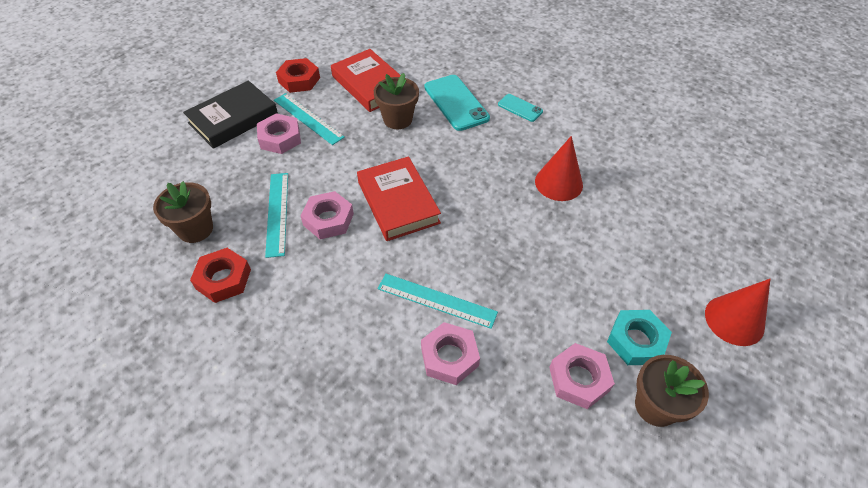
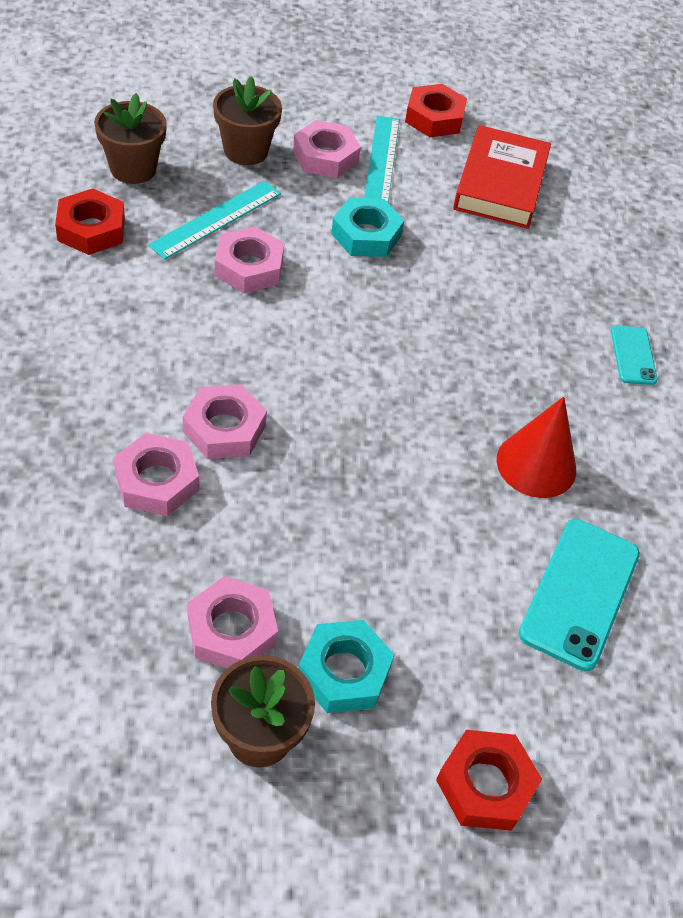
camera: 45 degrees right, 0 degrees up
black book [183,81,278,149] -> none
red book [357,156,441,241] -> none
brown flower pot [374,73,419,129] -> brown flower pot moved to [213,76,282,165]
turquoise ruler [377,274,498,329] -> pink nut [183,384,267,459]
turquoise phone [424,75,490,131] -> turquoise phone moved to [519,519,640,671]
red cone [705,279,770,346] -> red nut [436,730,542,831]
none -> turquoise nut [331,198,404,257]

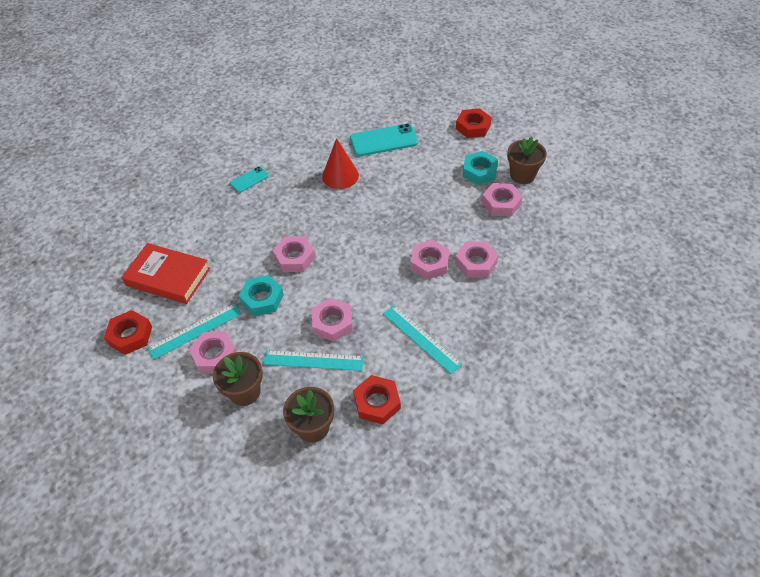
camera: 120 degrees left, 0 degrees up
red book [453,125,551,229] -> red book turned 45 degrees clockwise [121,243,210,304]
none -> pink nut [272,236,315,272]
none -> turquoise ruler [383,305,463,374]

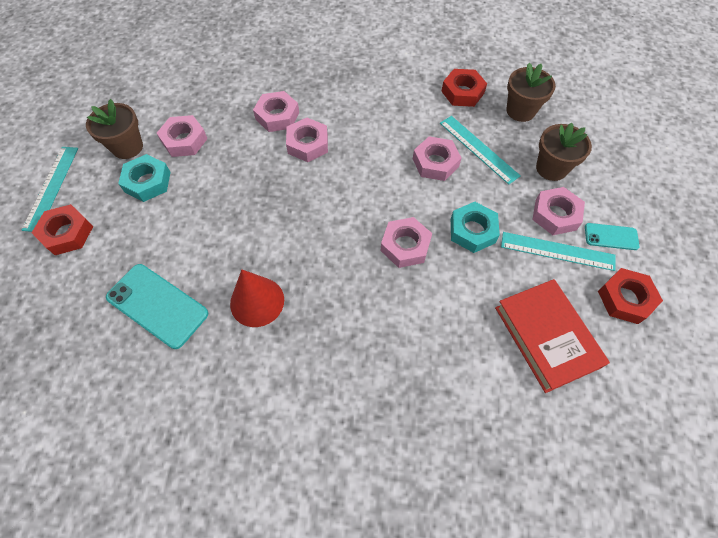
camera: 135 degrees left, 10 degrees up
turquoise phone [230,166,269,193] -> turquoise phone moved to [585,223,639,250]
turquoise ruler [383,305,463,374] -> turquoise ruler moved to [22,147,78,232]

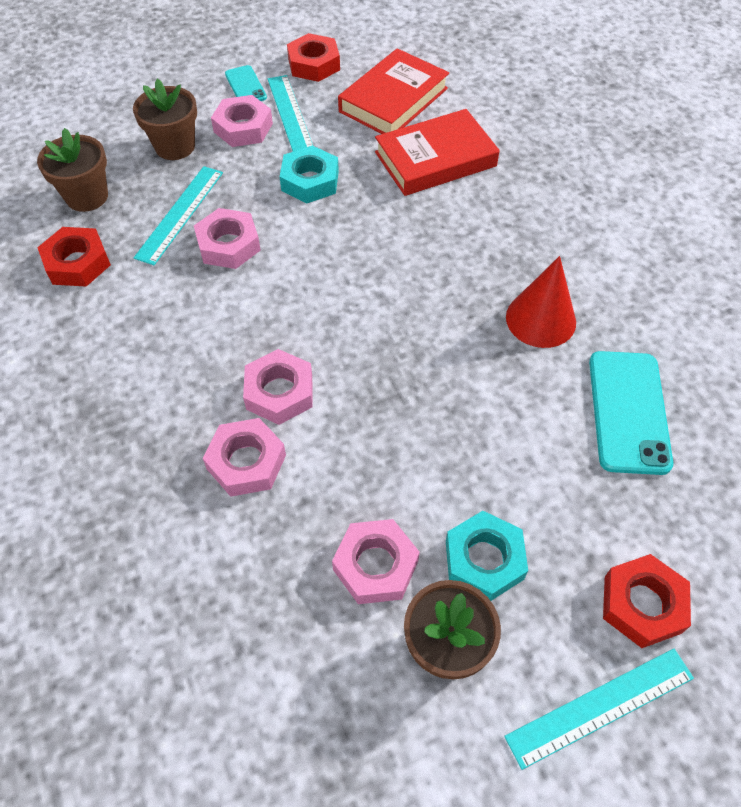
camera: 120 degrees left, 5 degrees down
pink nut [381,217,432,268] -> none
none -> red book [375,109,500,196]

